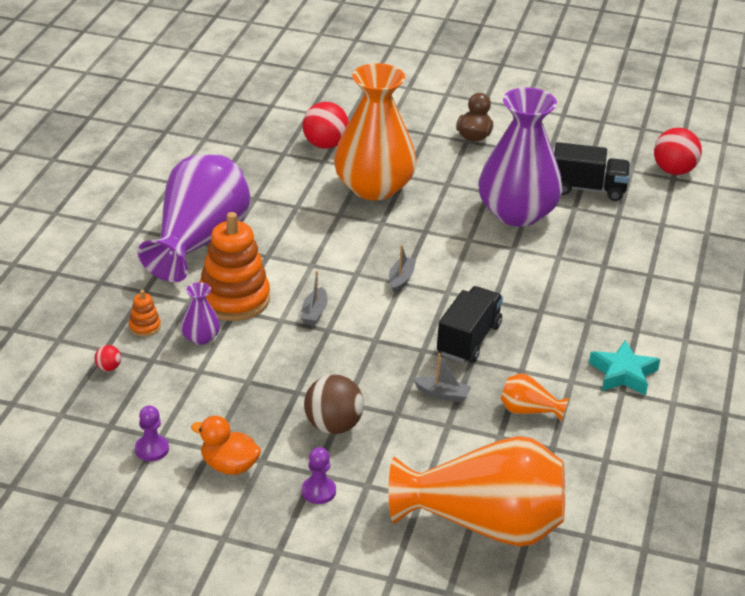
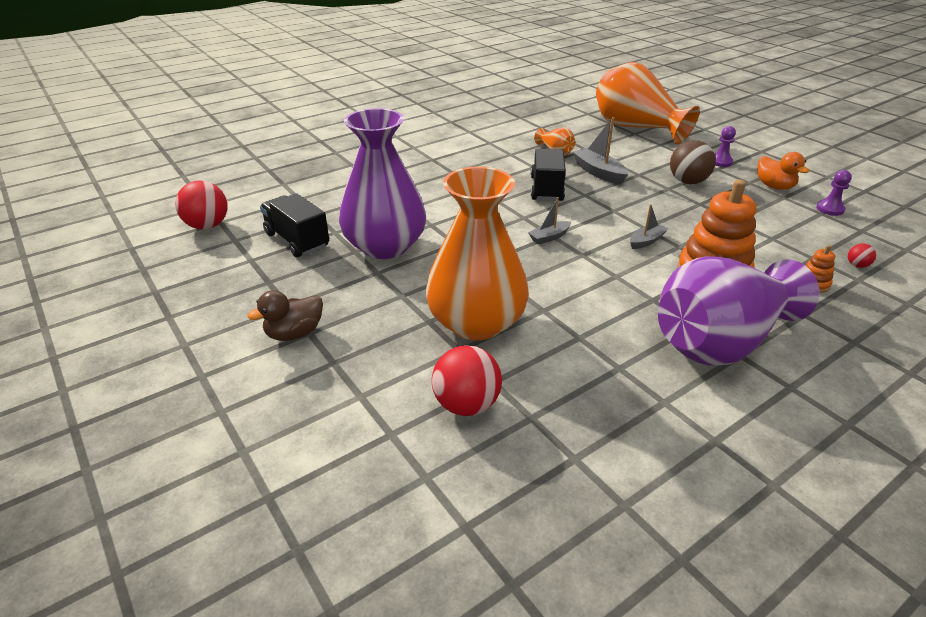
camera: 140 degrees left, 0 degrees up
purple vase [181,282,220,345] -> none
grey boat [413,354,471,402] -> grey boat [573,117,628,185], size x1.63
black truck [437,286,503,363] -> black truck turned 120 degrees clockwise [531,149,566,201]
turquoise star [589,340,660,395] -> none

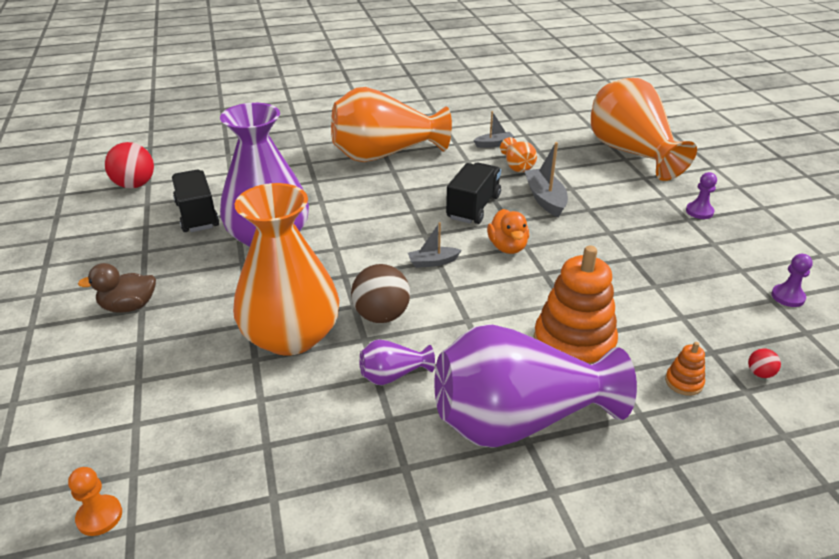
camera: 20 degrees right, 0 degrees up
red ball [432,345,502,416] -> none
grey boat [630,204,668,249] -> grey boat moved to [473,111,514,148]
brown ball [670,140,716,184] -> brown ball moved to [351,264,410,323]
orange duck [757,152,809,190] -> orange duck moved to [487,209,529,254]
none -> orange pawn [68,467,122,536]
none -> orange vase [331,87,452,162]
none -> purple vase [359,339,435,385]

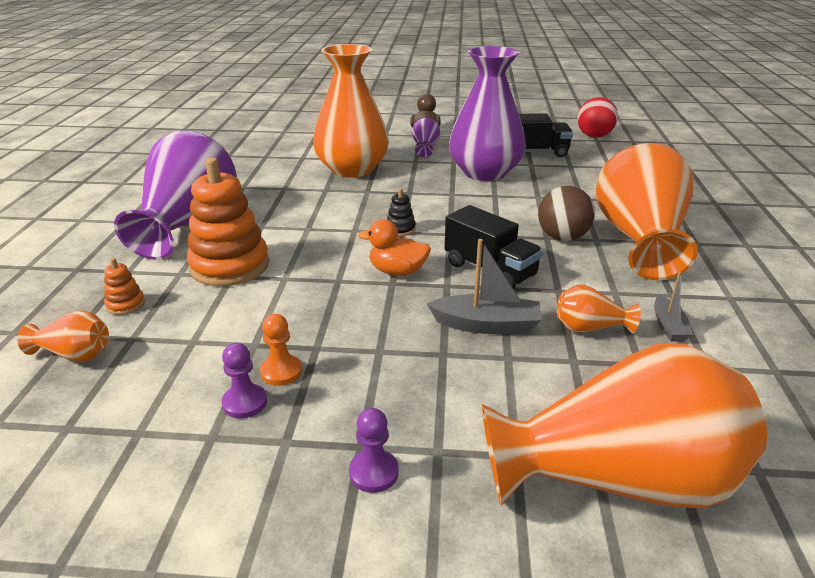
camera: 110 degrees right, 5 degrees down
orange pawn [68,467,122,536] -> orange pawn moved to [260,314,302,386]
brown ball [351,264,410,323] -> brown ball moved to [538,186,595,241]
purple vase [359,339,435,385] -> purple vase moved to [412,118,440,157]
grey boat [408,222,461,268] -> black stacking toy [387,188,416,236]
red ball [748,349,781,378] -> orange vase [17,310,109,362]
purple pawn [771,254,813,307] -> purple pawn moved to [222,343,267,419]

